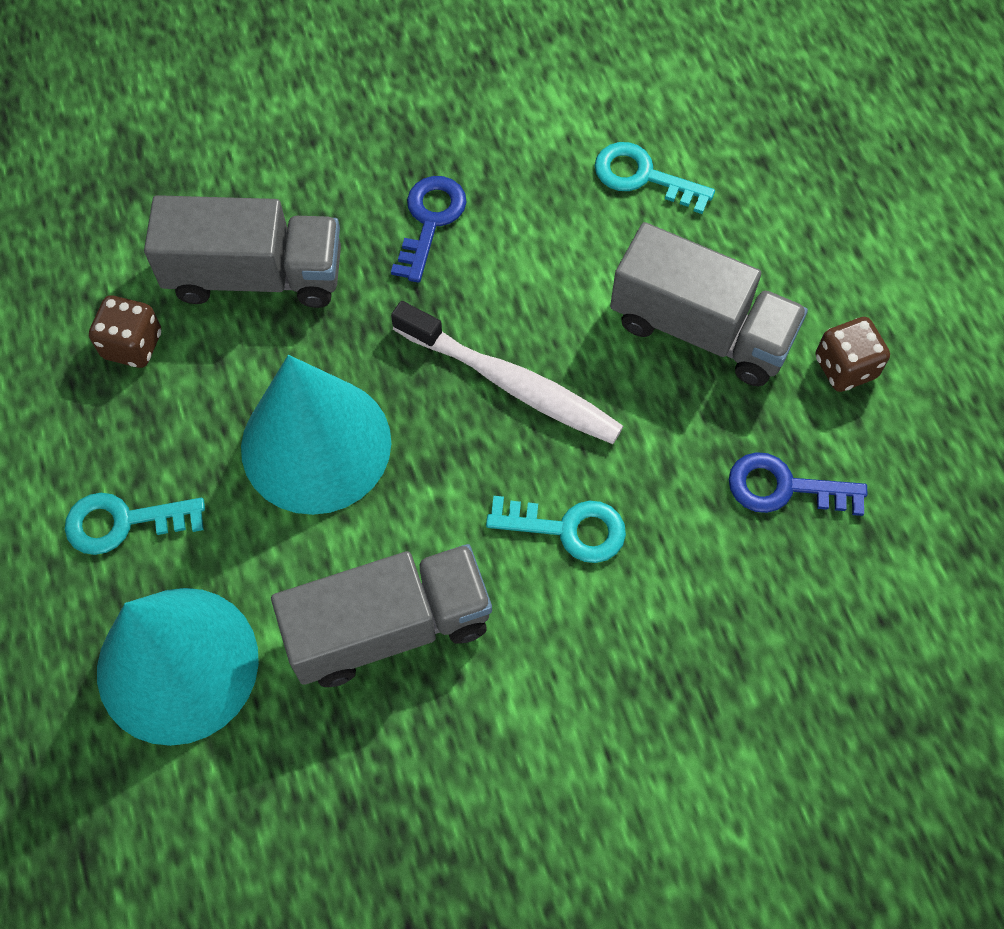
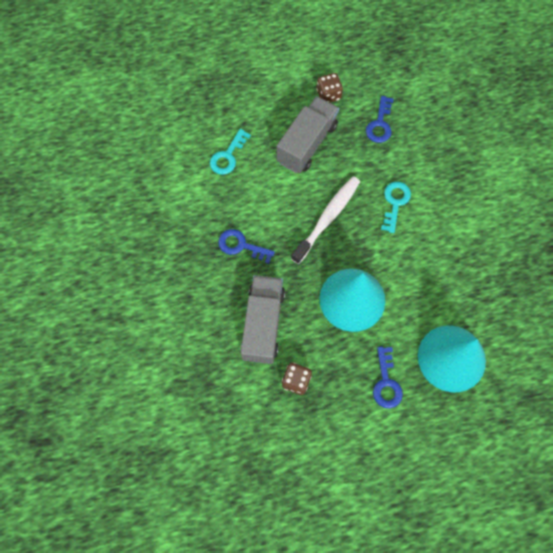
camera: 85 degrees left, 5 degrees up
turquoise key [65,493,205,555] -> blue key [373,346,403,408]
grey truck [271,544,492,687] -> none

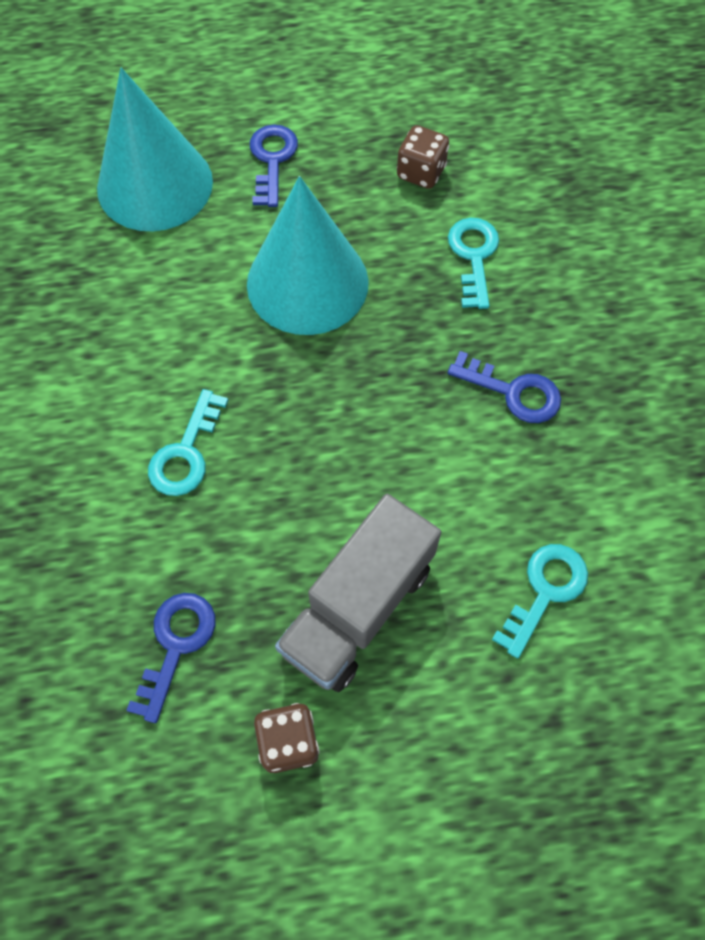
camera: 175 degrees left, 5 degrees down
grey truck [241,275,285,364] -> turquoise key [448,218,499,309]
white toothbrush [291,176,360,264] -> none

